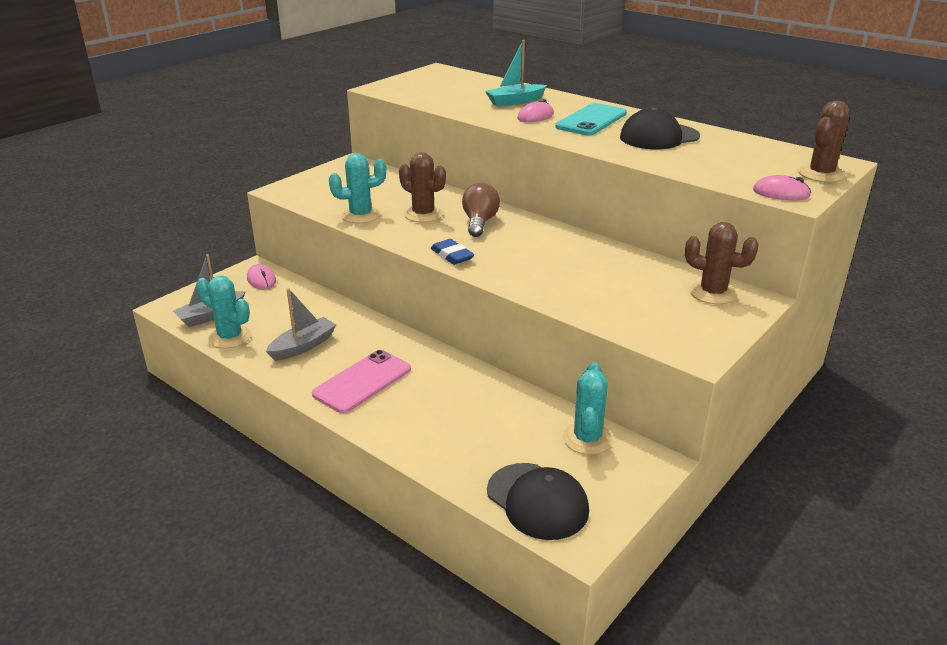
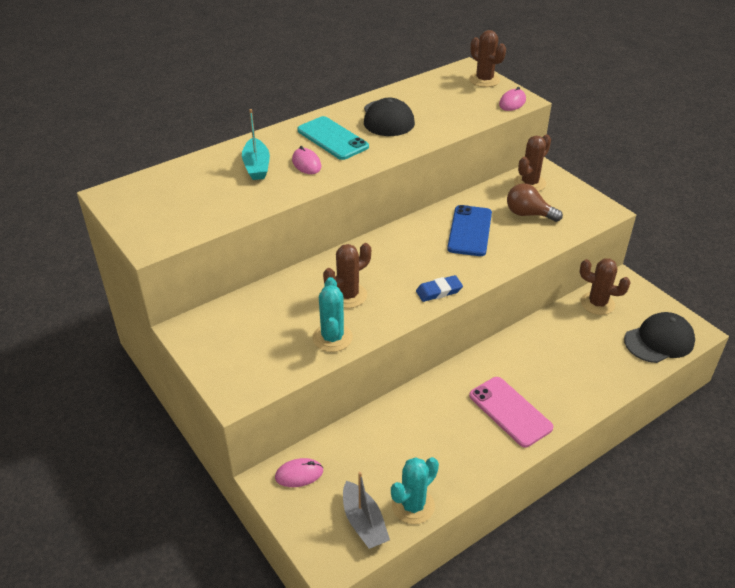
camera: 75 degrees left, 10 degrees up
grey boat [266,288,336,361] -> none
brown light bulb [462,183,500,237] -> brown light bulb moved to [507,183,563,222]
turquoise cactus [563,362,613,455] -> brown cactus [580,258,631,315]
none -> blue phone [447,205,492,256]

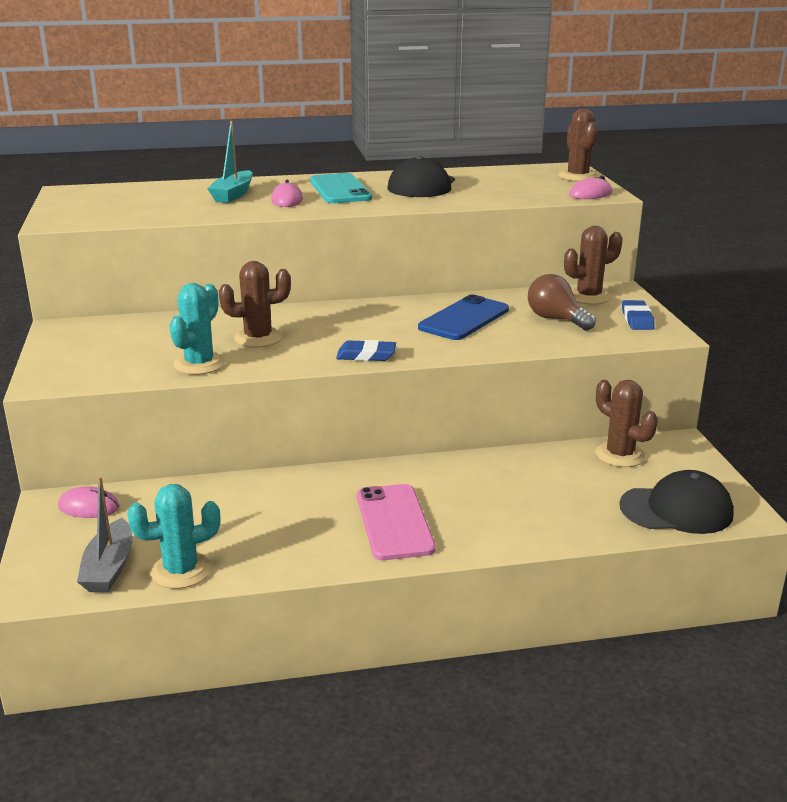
camera: 25 degrees right, 15 degrees down
none -> blue eraser [622,300,655,330]

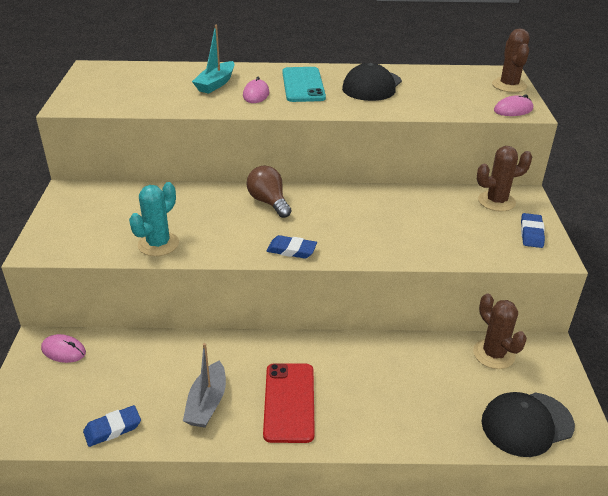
camera: 10 degrees right, 10 degrees up
grey boat [77,477,132,592] -> grey boat moved to [183,343,226,428]
turquoise cactus [127,484,220,589] -> blue eraser [83,405,141,447]
brown cactus [219,261,291,348] -> none
pink phone [357,484,436,560] -> red phone [263,363,315,443]
blue phone [418,294,509,340] -> none
brown light bulb [528,274,596,331] -> brown light bulb moved to [247,166,291,218]
black cap [619,470,734,534] -> black cap turned 150 degrees clockwise [482,392,575,457]

